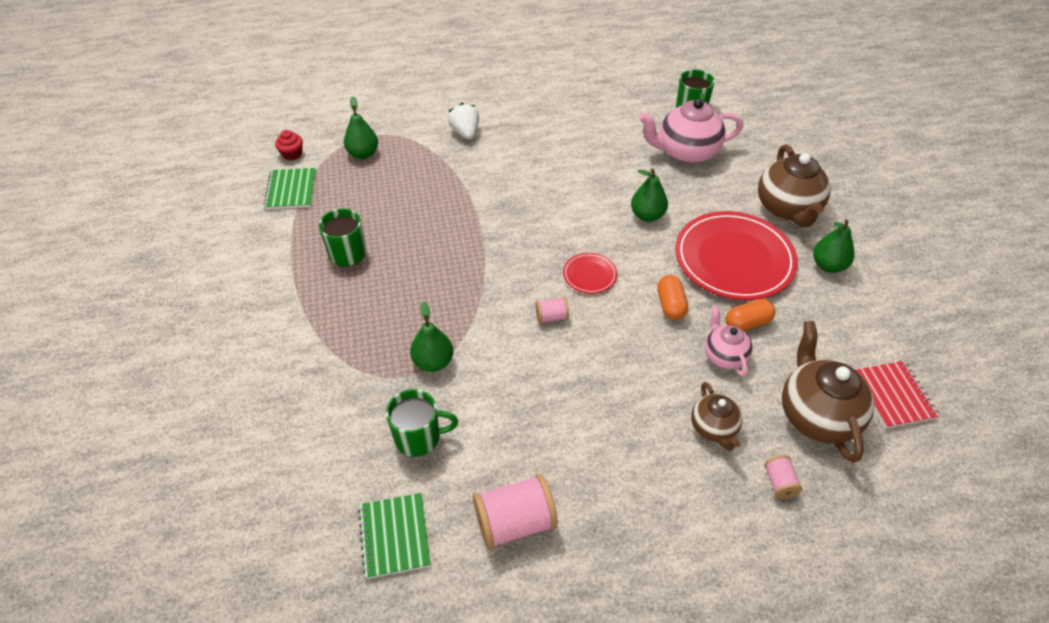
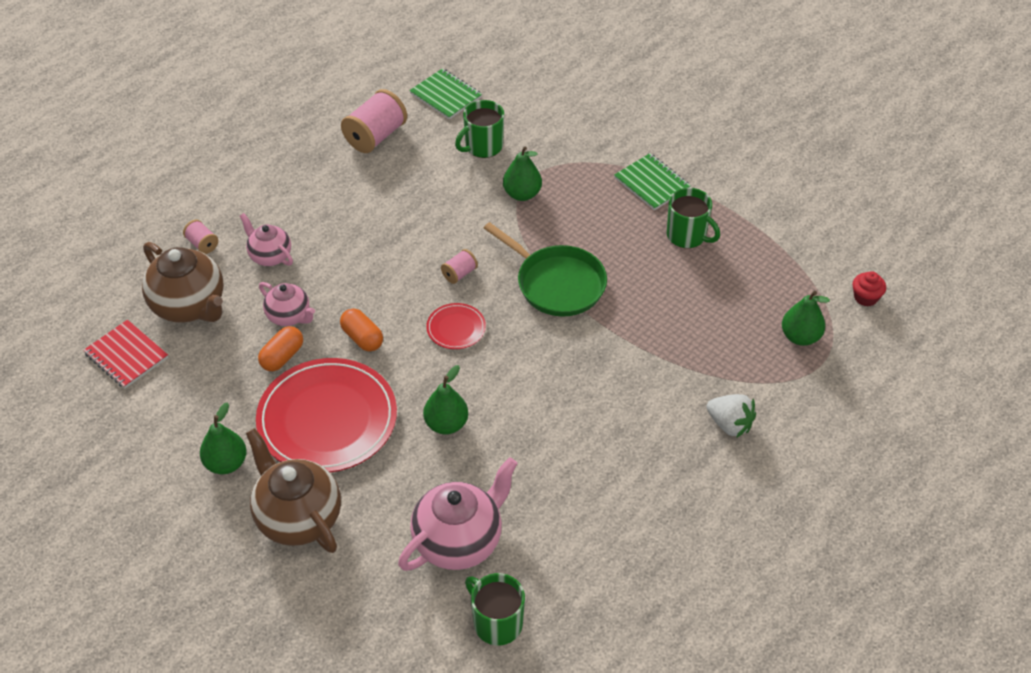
camera: 145 degrees right, 0 degrees up
green notebook [263,168,316,209] -> green notebook moved to [614,153,691,211]
brown teapot [691,382,742,451] -> pink teapot [240,213,293,266]
none -> green pan [484,222,607,316]

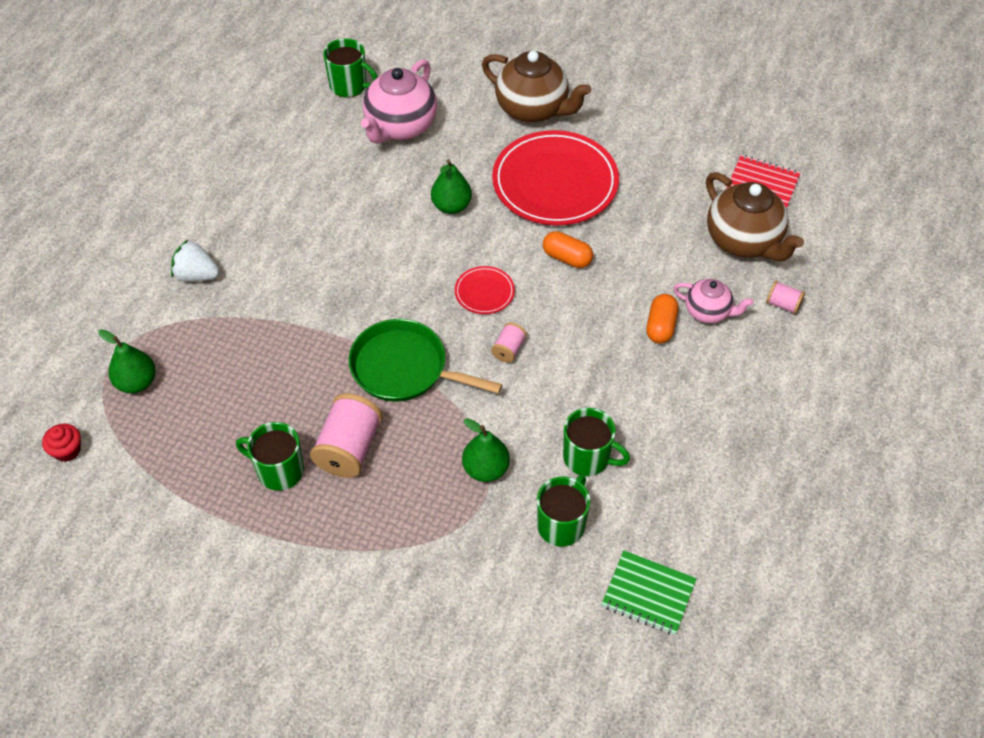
camera: 160 degrees right, 5 degrees up
brown teapot [142,242,224,323] -> brown teapot turned 150 degrees counterclockwise [706,172,804,261]
green pear [200,403,247,474] -> none
orange capsule [258,326,303,371] -> orange capsule moved to [646,294,678,344]
pink teapot [259,282,315,326] -> none
pink spool [341,89,407,153] -> pink spool moved to [310,393,383,478]
green notebook [614,153,691,211] -> none
none -> green mug [563,408,630,476]

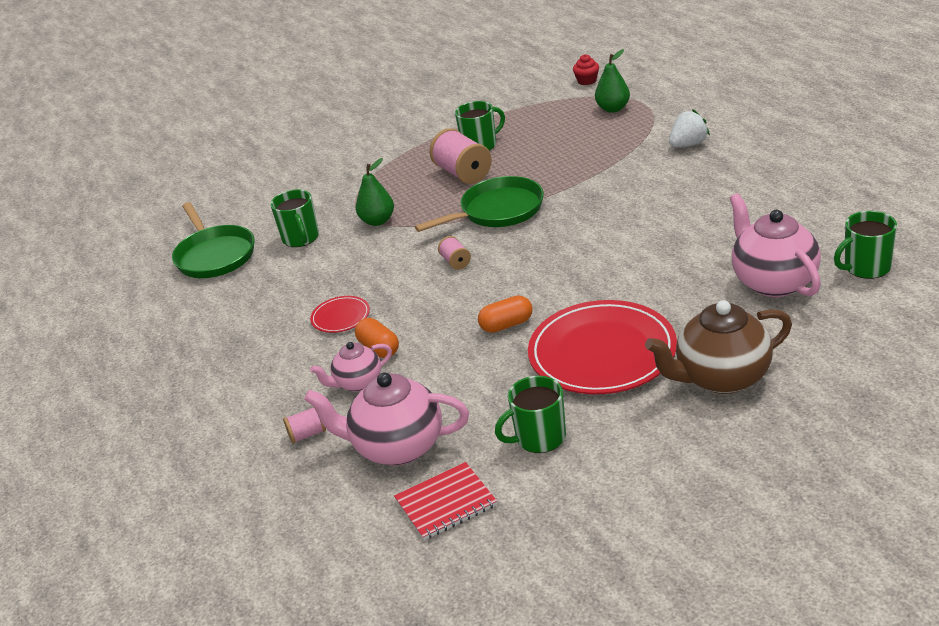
camera: 135 degrees right, 20 degrees down
green pear [431,159,472,214] -> none
red plate [455,266,515,314] -> red plate moved to [310,296,370,333]
green mug [563,408,630,476] -> green mug moved to [495,376,566,453]
green notebook [602,550,697,635] -> green pan [172,202,255,278]
brown teapot [706,172,804,261] -> pink teapot [304,372,469,466]

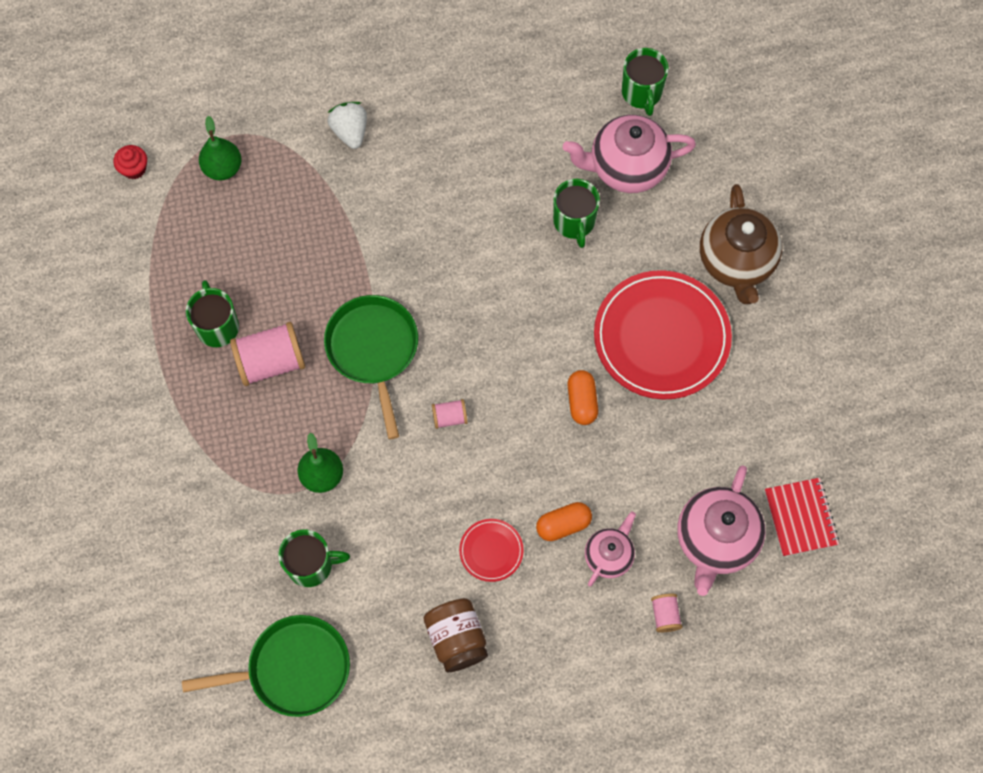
camera: 80 degrees left, 35 degrees up
pink teapot [310,342,392,392] -> pink teapot turned 135 degrees counterclockwise [585,512,636,586]
green mug [495,376,566,453] -> green mug moved to [553,179,600,248]
none -> brown jar [424,598,488,672]

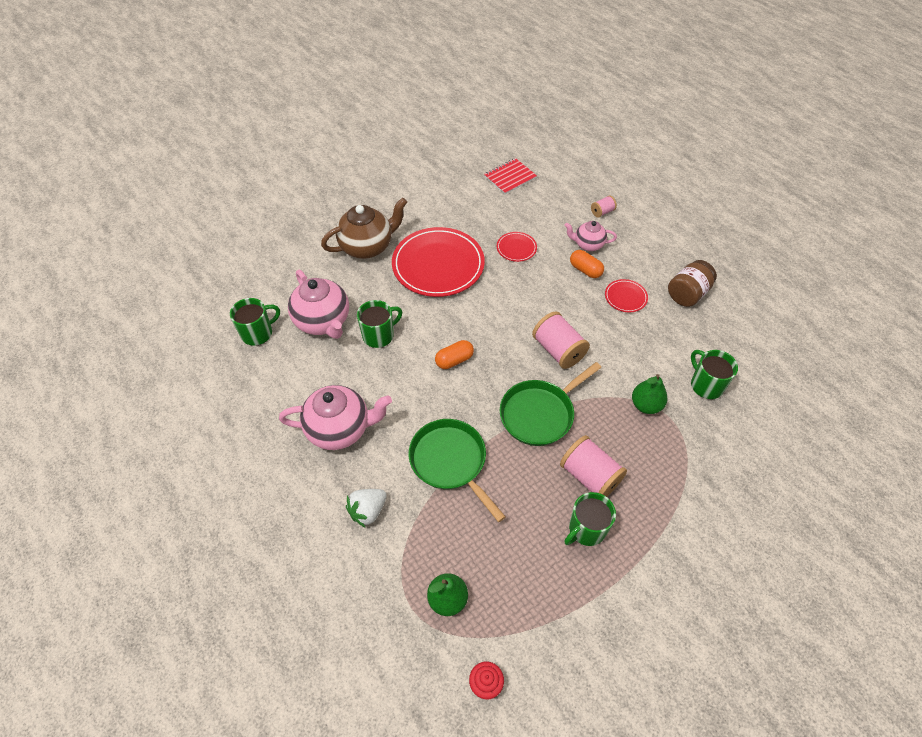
camera: 115 degrees left, 15 degrees down
green pan [182,615,350,717] -> green pan moved to [408,419,506,522]
pink spool [432,399,468,429] -> pink spool [532,312,590,369], size x1.97
orange capsule [567,370,598,425] -> orange capsule moved to [435,340,474,369]
pink teapot [677,465,765,596] -> pink teapot moved to [279,385,392,450]
none -> red plate [497,232,537,262]

